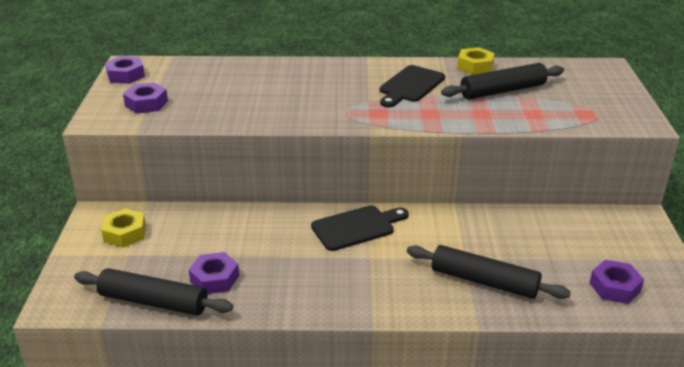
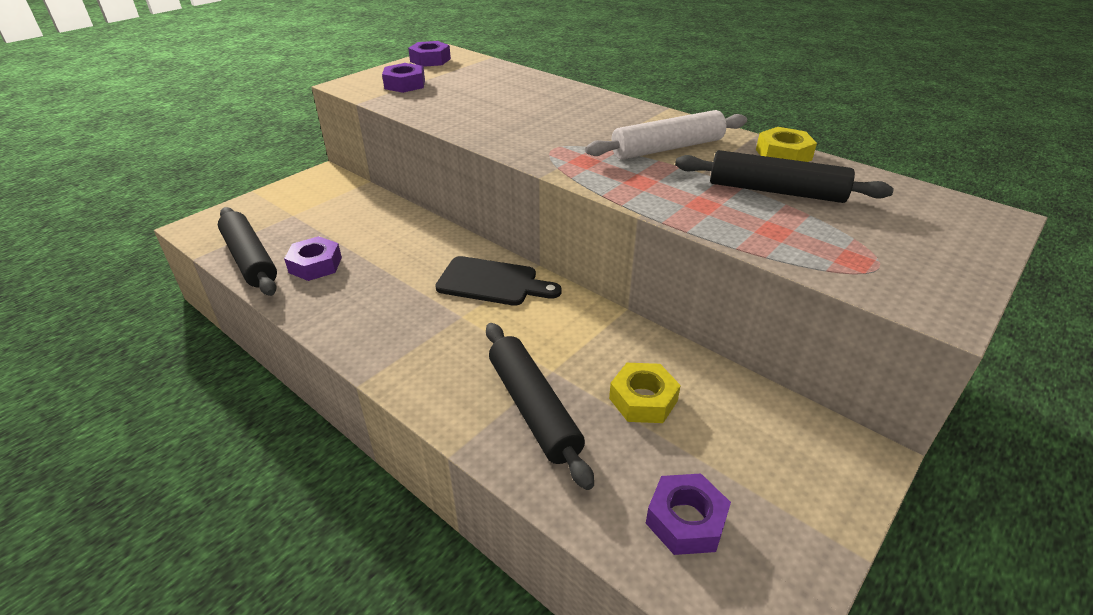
camera: 40 degrees right, 5 degrees up
yellow nut [101,208,146,247] -> yellow nut moved to [609,363,681,423]
black cutting board [380,65,445,107] -> white rolling pin [585,110,747,159]

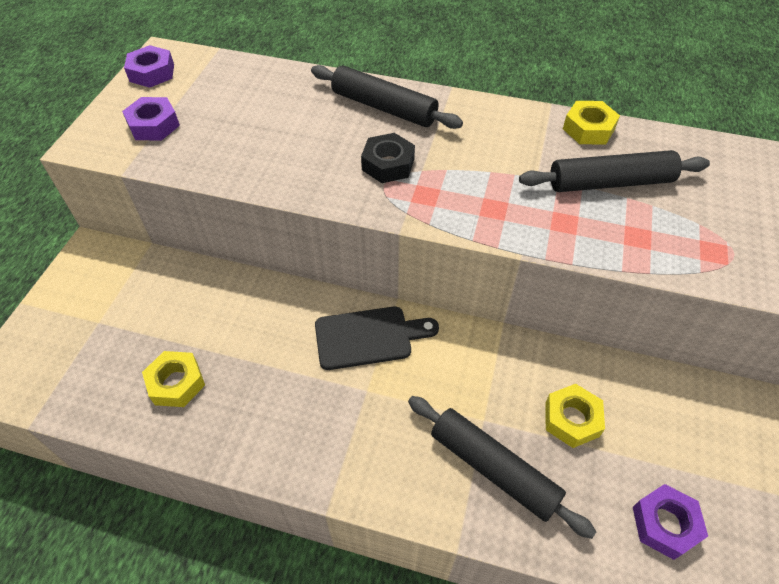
camera: 25 degrees left, 15 degrees up
black rolling pin [218,207,277,296] -> black rolling pin moved to [311,65,463,129]
purple nut [284,236,342,281] -> yellow nut [142,351,205,407]
white rolling pin [585,110,747,159] -> none
none -> black nut [361,133,415,183]

